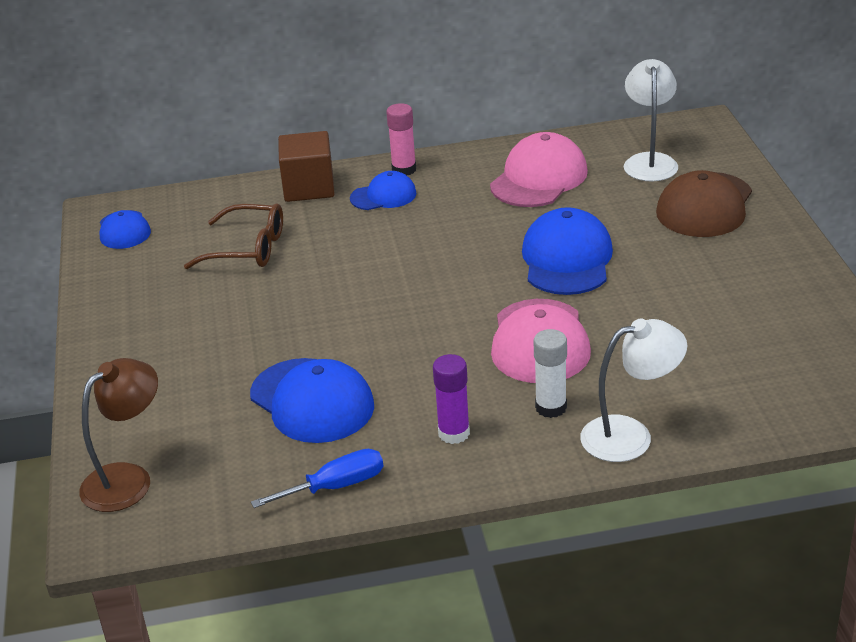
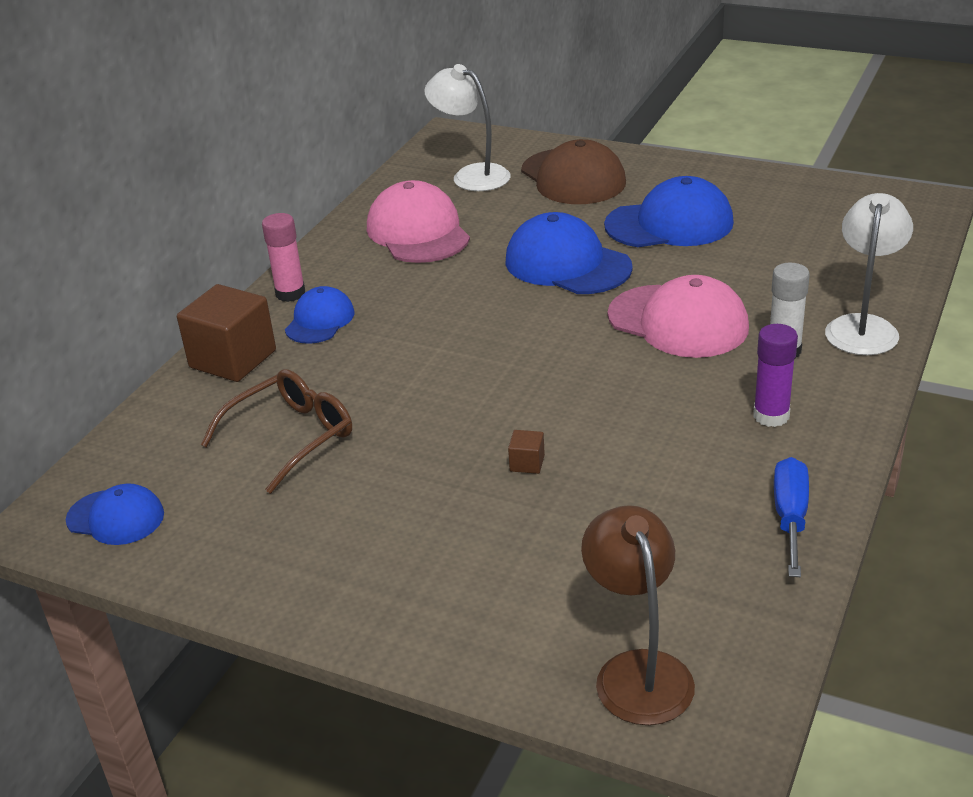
camera: 55 degrees left, 0 degrees up
blue cap [250,358,374,443] -> blue cap moved to [604,176,734,247]
none -> brown cube [508,430,545,474]

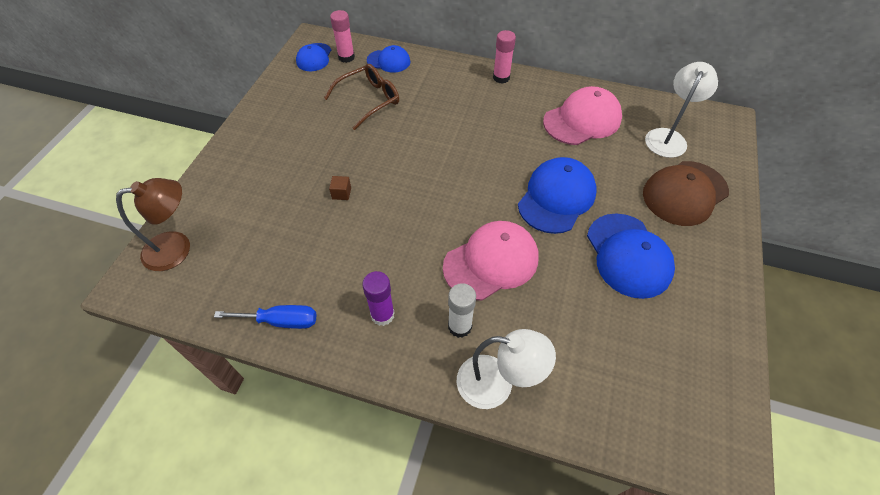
camera: 80 degrees right, 20 degrees up
brown cube [177,284,276,382] -> none
brown glasses [200,369,352,494] -> brown glasses turned 75 degrees counterclockwise [324,64,399,130]
blue cap [285,286,354,344] -> blue cap moved to [367,45,410,73]
pink cap [608,275,749,358] -> pink cap turned 150 degrees counterclockwise [443,221,538,301]
none -> pink glue stick [330,10,355,63]

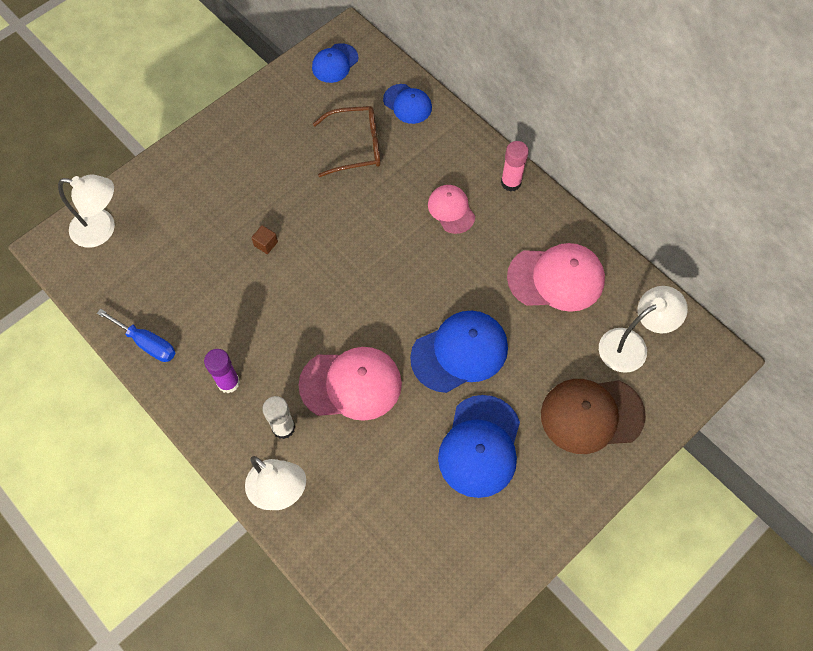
camera: 30 degrees right, 10 degrees up
brown lamp [116,178,190,271] -> white lamp [58,175,115,248]
pink glue stick [330,10,355,63] -> none
none -> pink cap [428,185,475,234]

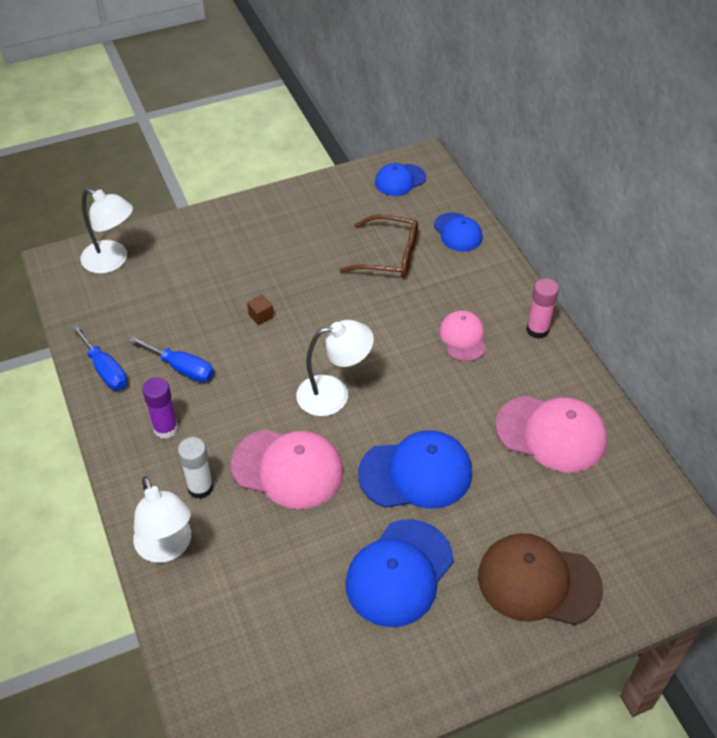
camera: 20 degrees right, 15 degrees down
white lamp [599,286,688,373] -> white lamp moved to [296,320,374,416]
none -> blue screwdriver [128,336,214,382]

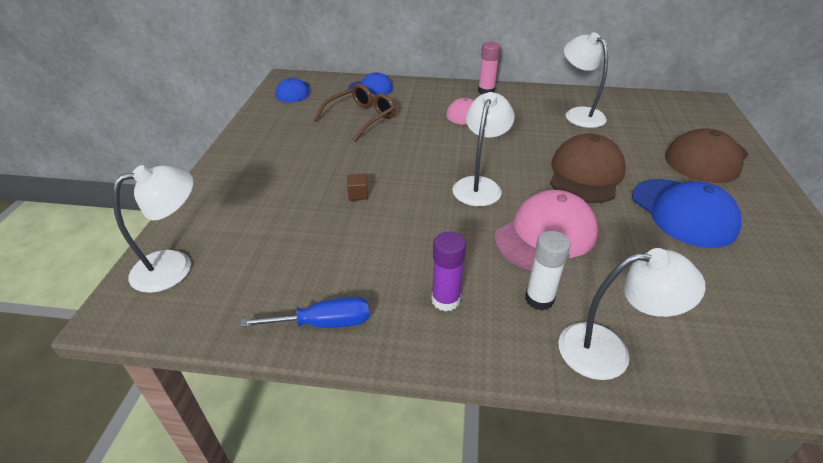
camera: 60 degrees left, 10 degrees down
blue screwdriver [128,336,214,382] -> none
blue cap [358,430,472,508] -> brown cap [550,134,626,203]
pink cap [495,396,607,473] -> white lamp [564,32,608,128]

